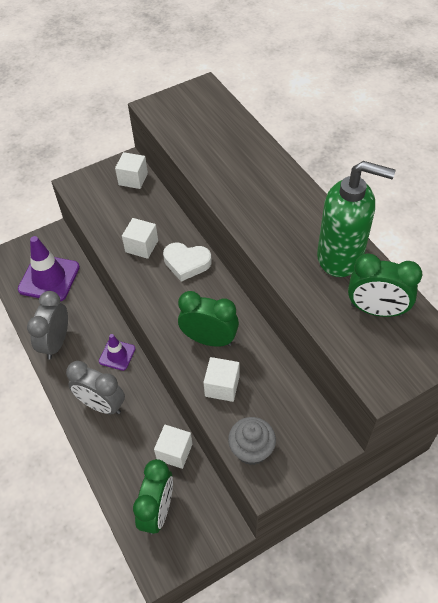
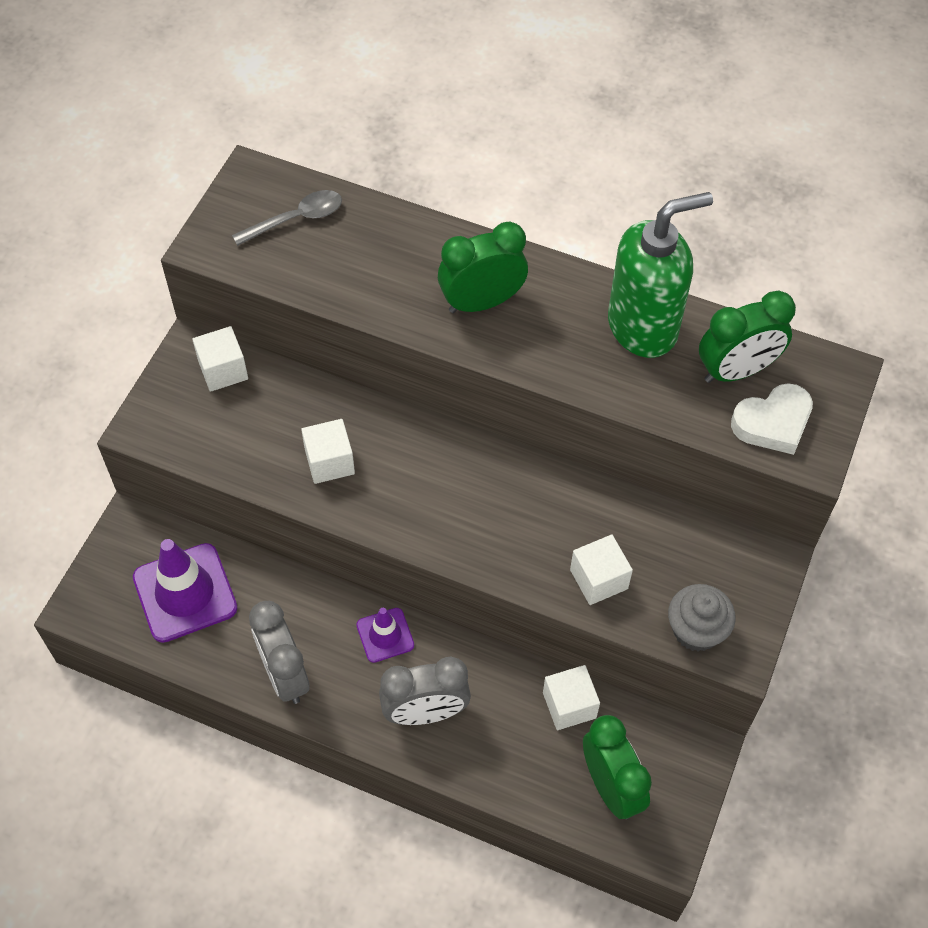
camera: 40 degrees left, 5 degrees up
white heart [163,243,212,282] -> white heart moved to [731,383,813,455]
green clock [178,291,239,347] -> green clock moved to [438,222,528,313]
none -> grey spoon [232,190,342,246]

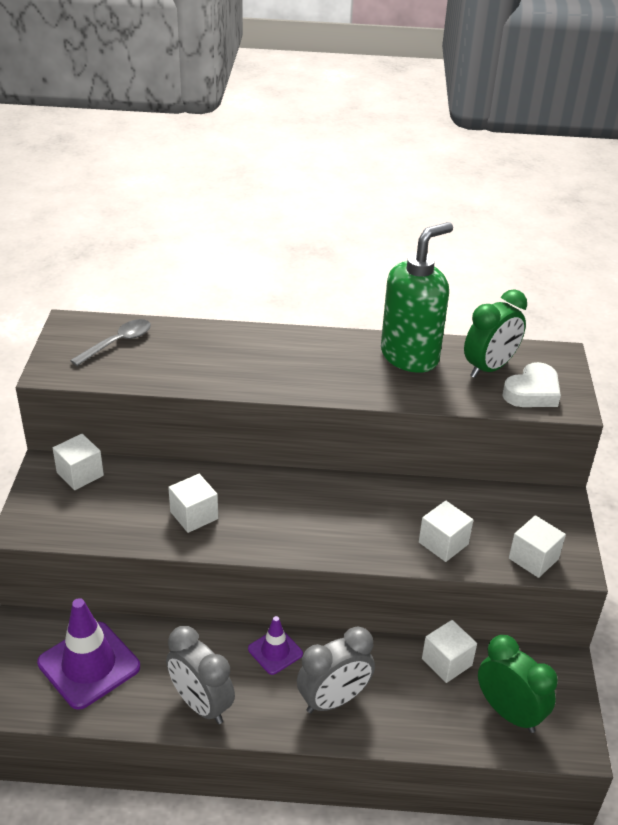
camera: 20 degrees left, 20 degrees down
green clock [438,222,528,313] -> none
grey cupcake [668,584,736,652] -> white cube [509,515,566,578]

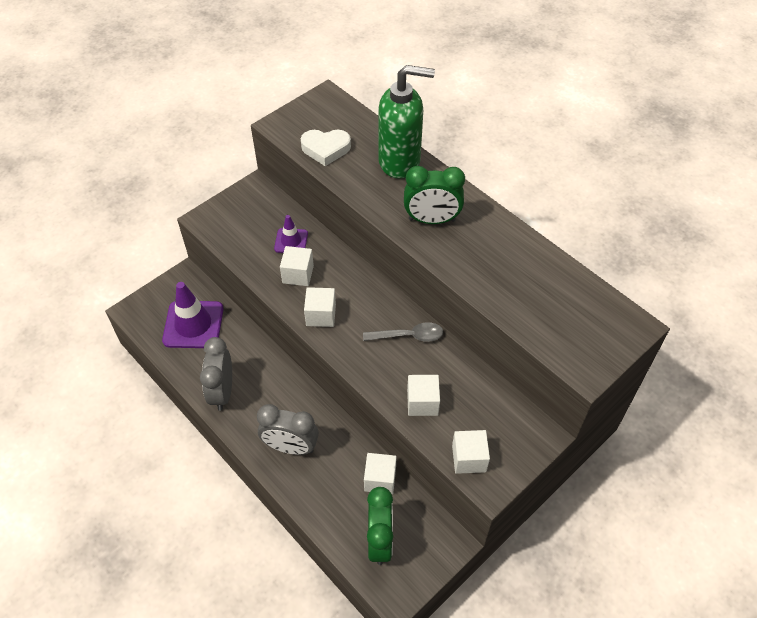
camera: 45 degrees right, 15 degrees up
white cube [53,434,104,490] -> white cube moved to [304,287,336,327]
grey spoon [70,319,151,366] -> grey spoon moved to [363,322,444,342]
purple traffic cone [248,616,303,675] -> purple traffic cone moved to [274,215,308,253]
green soap dispenser [381,222,453,373] -> green soap dispenser moved to [378,65,435,179]
green clock [464,289,527,378] -> green clock moved to [404,166,465,224]
white heart [503,362,561,407] -> white heart moved to [301,130,351,166]

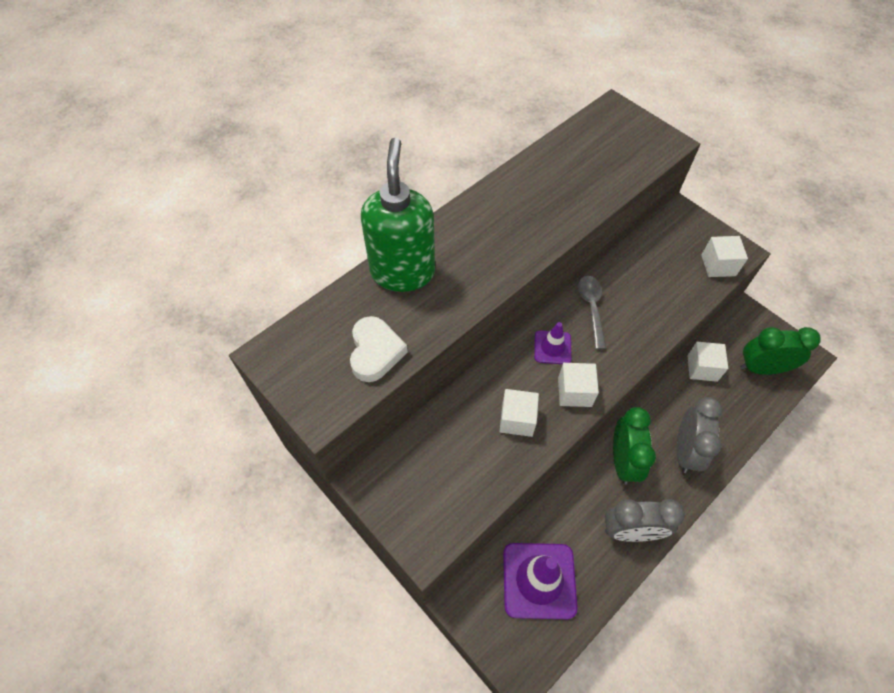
camera: 90 degrees left, 5 degrees up
purple traffic cone [274,215,308,253] -> purple traffic cone moved to [534,322,571,364]
green clock [404,166,465,224] -> green clock moved to [613,407,656,484]
white cube [407,375,440,416] -> none

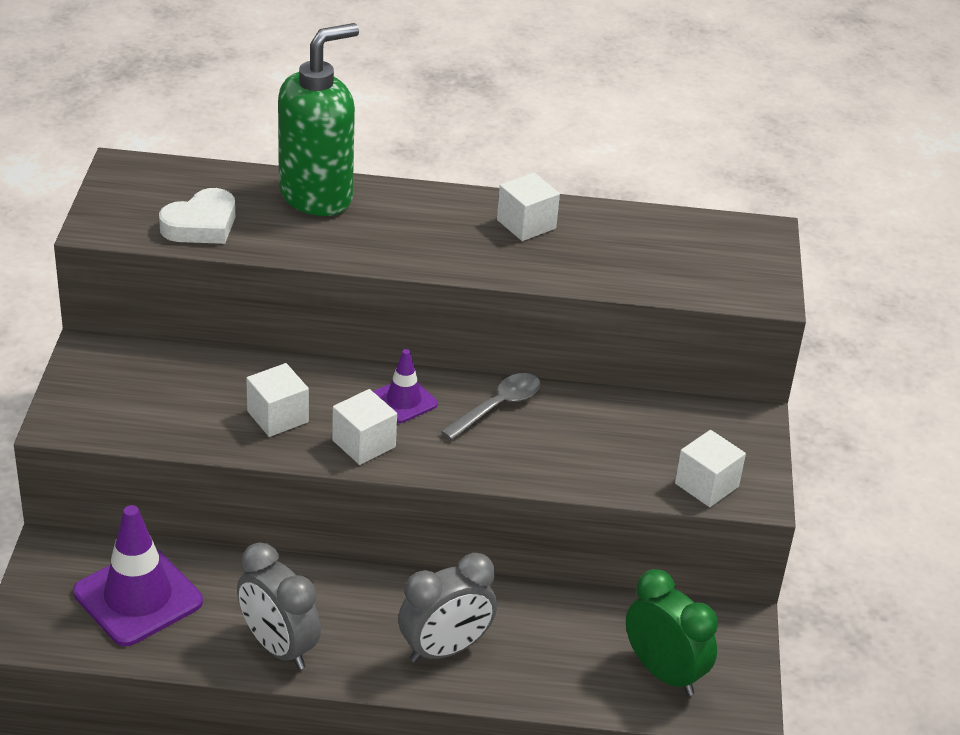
camera: 45 degrees right, 20 degrees down
green clock [613,407,656,484] -> none
white cube [687,342,728,382] -> white cube moved to [497,173,560,241]

